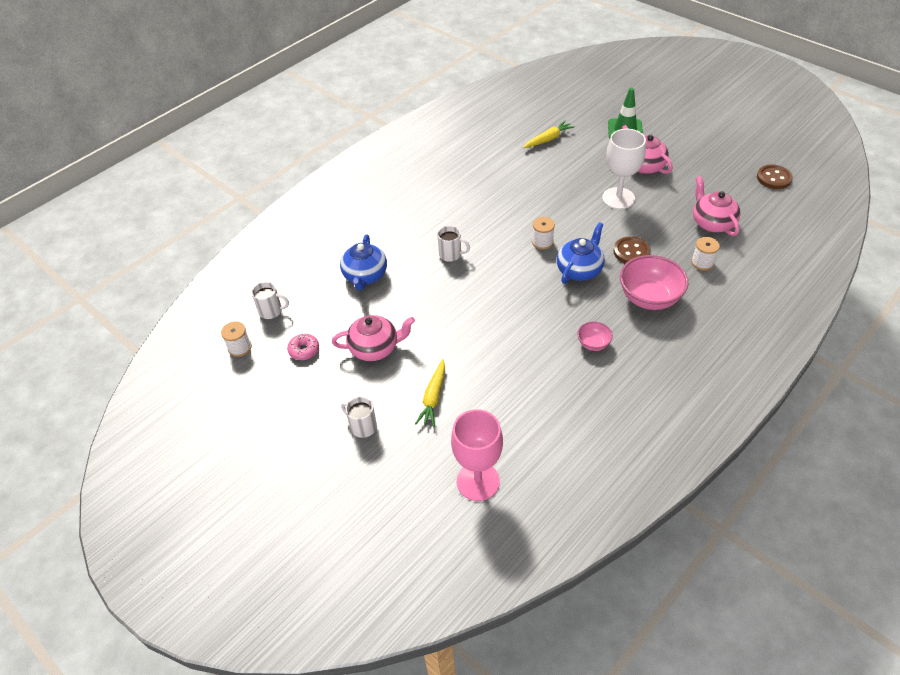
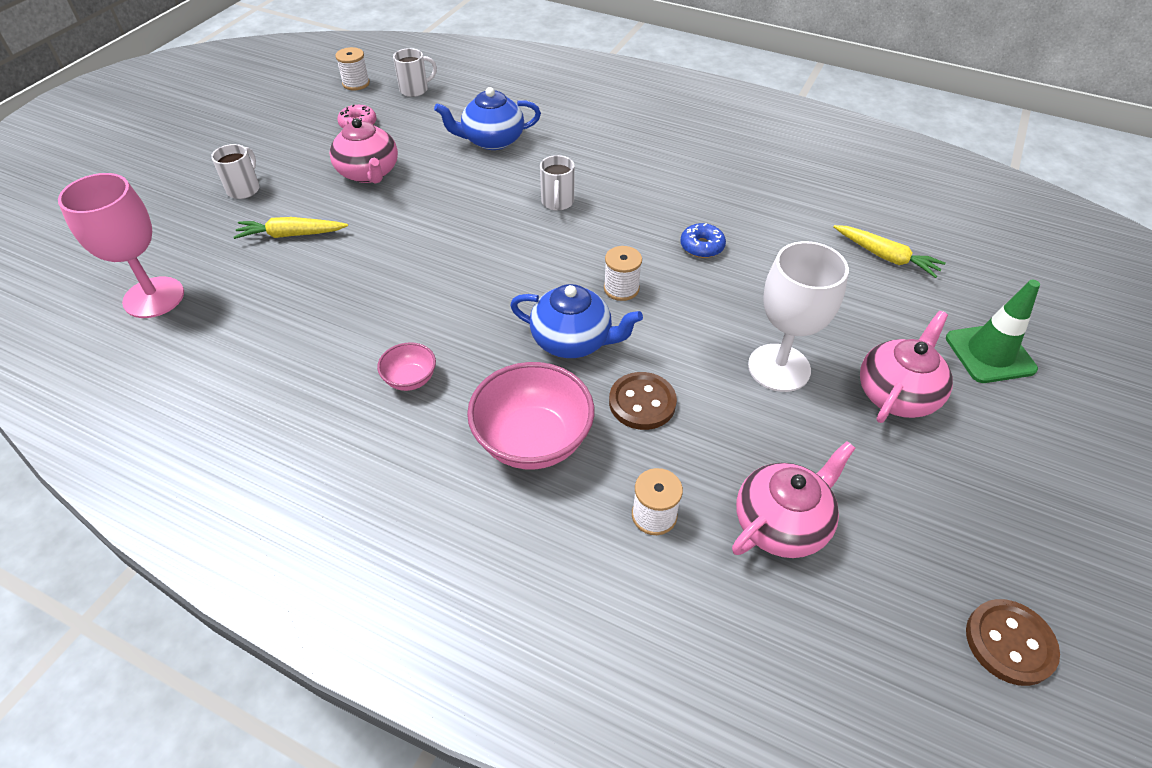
camera: 70 degrees right, 0 degrees up
white mug [251,282,289,319] -> white mug turned 105 degrees counterclockwise [393,48,437,97]
none -> blue donut [680,223,726,258]

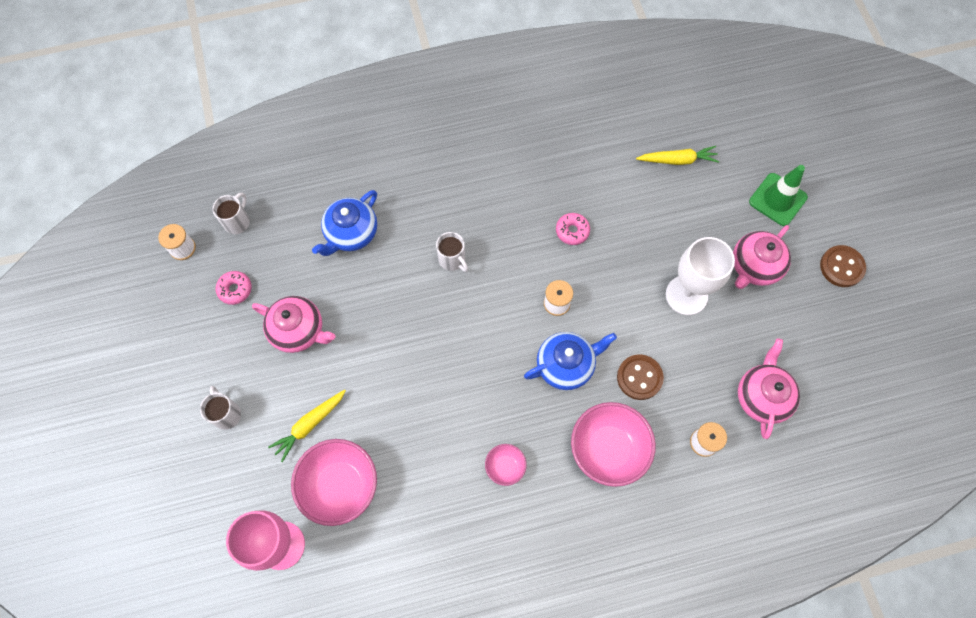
camera: 40 degrees left, 20 degrees up
blue donut [680,223,726,258] -> pink donut [556,213,590,245]
pink teapot [860,311,953,423] -> pink teapot turned 135 degrees counterclockwise [733,225,791,289]
brown button [966,599,1060,686] -> brown button moved to [820,245,866,287]
none -> pink bowl [291,439,377,526]

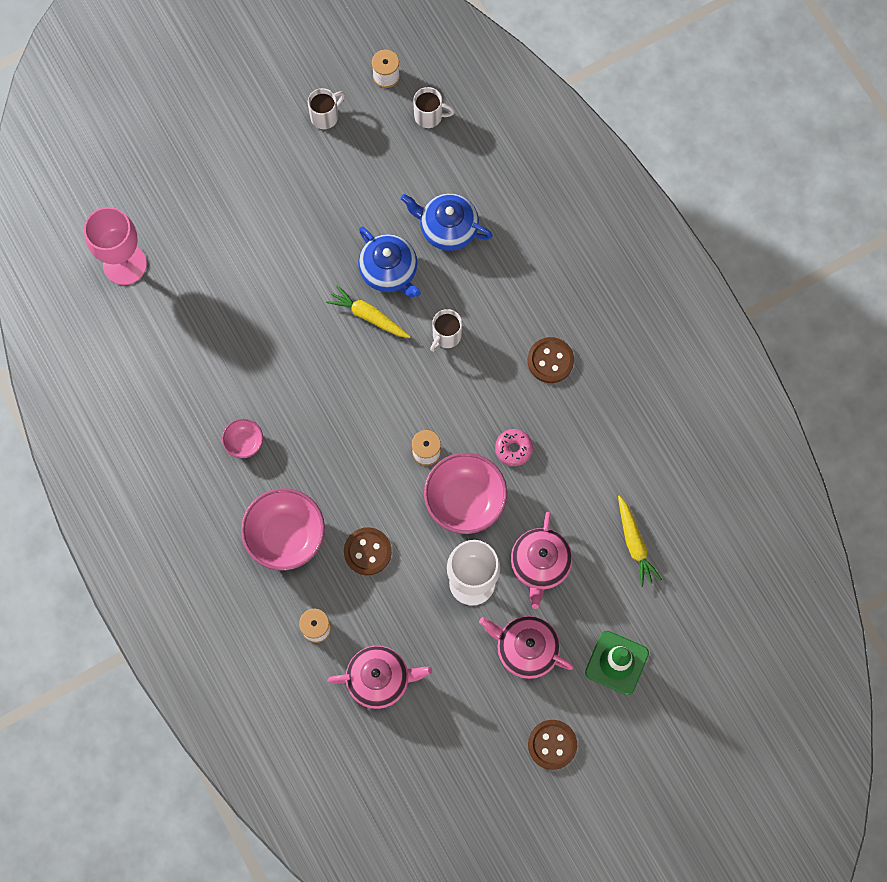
camera: 75 degrees right, 5 degrees up
white mug [200,386,241,430] -> white mug moved to [308,88,345,129]
pink donut [216,271,252,305] -> none
pink teapot [252,296,335,353] -> pink teapot moved to [511,512,572,609]
yellow carrot [268,390,346,462] -> yellow carrot moved to [326,285,411,338]
pink bowl [291,439,377,526] -> pink bowl moved to [424,453,507,534]
blue teapot [524,332,617,390] -> blue teapot moved to [358,227,421,297]
none -> brown button [528,337,574,383]

